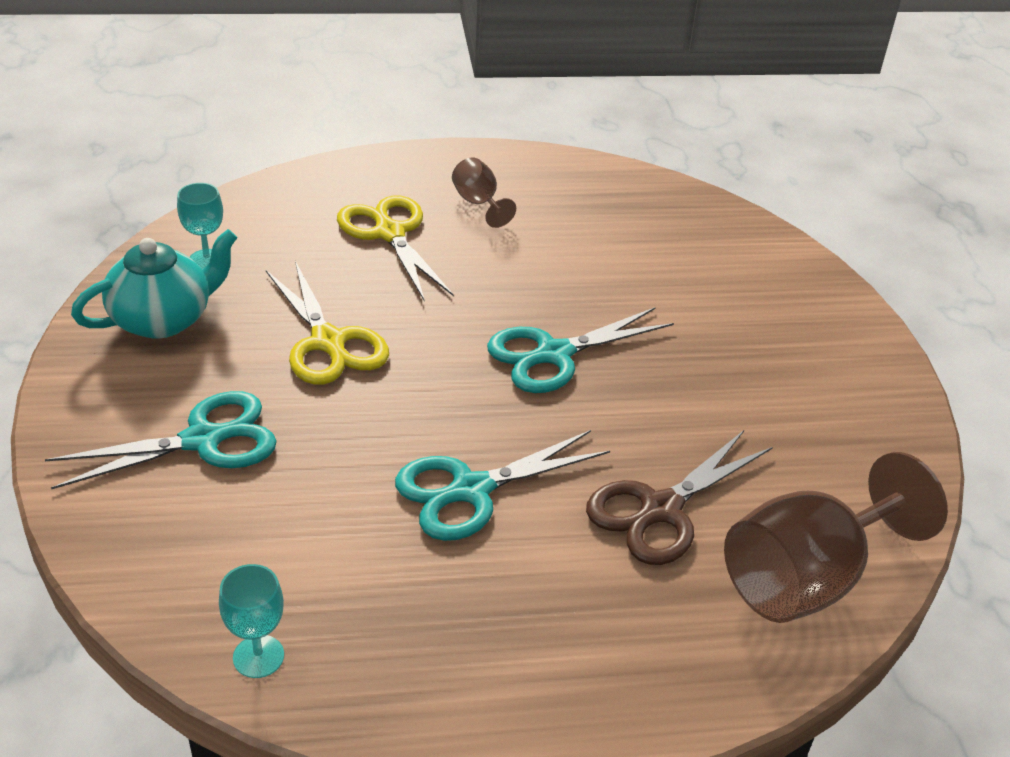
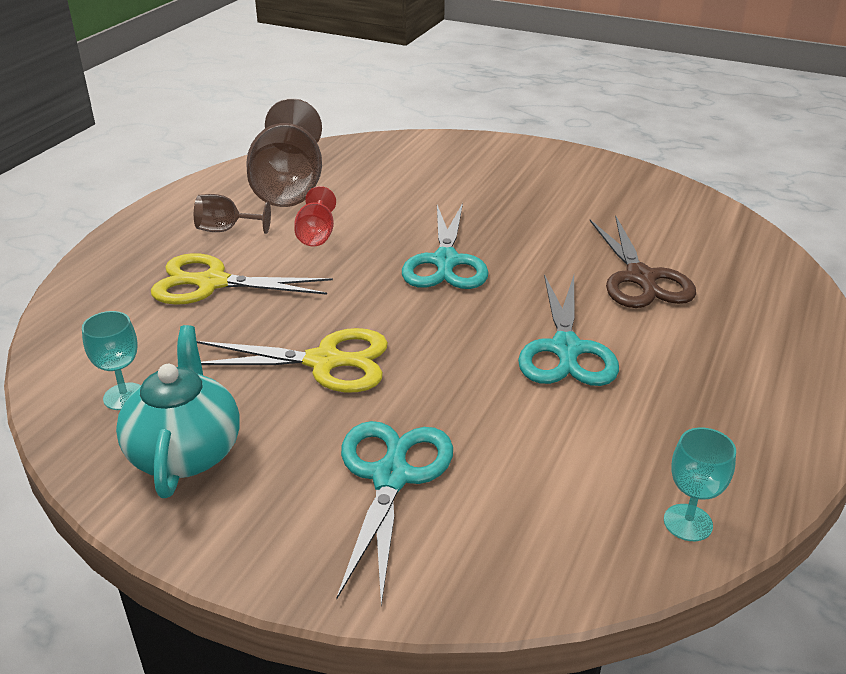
camera: 55 degrees left, 5 degrees down
brown goblet [724,452,948,623] -> brown goblet moved to [246,98,322,207]
none -> red goblet [294,186,336,246]

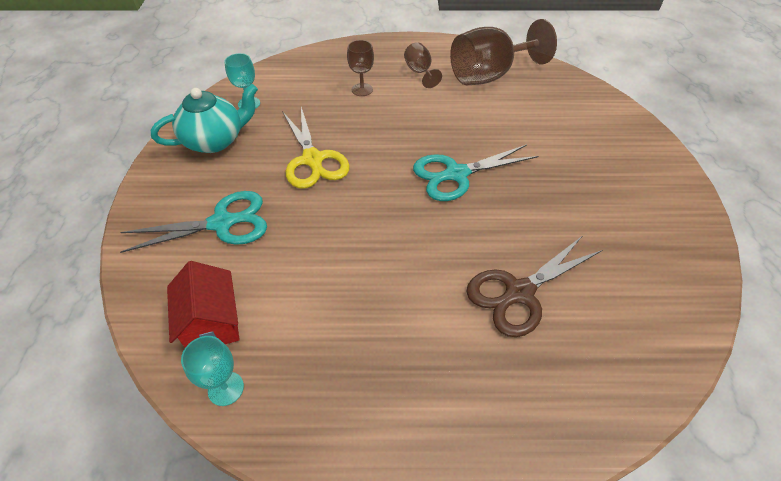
camera: 65 degrees right, 15 degrees up
yellow scissors [151,253,333,305] -> brown goblet [347,40,374,96]
red goblet [294,186,336,246] -> none
turquoise scissors [518,274,619,386] -> none
none -> red house [167,261,240,347]

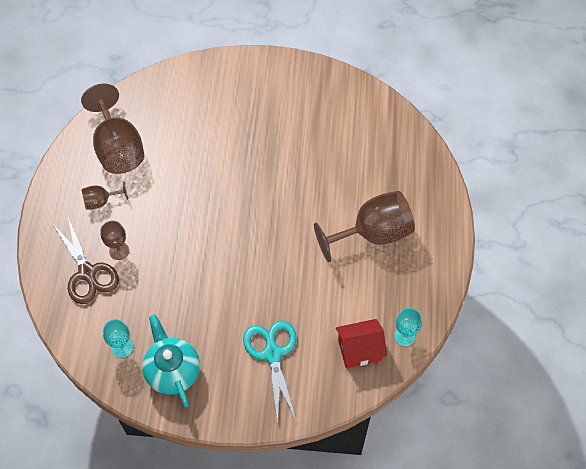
camera: 85 degrees left, 10 degrees up
yellow scissors [282,107,350,189] -> none
turquoise scissors [413,144,539,201] -> none
brown scissors [466,236,602,337] -> brown scissors moved to [52,217,119,304]
none -> brown goblet [314,191,415,262]

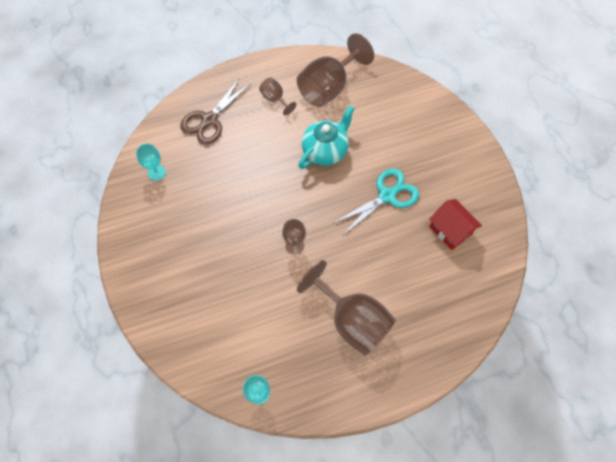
camera: 65 degrees right, 5 degrees up
brown goblet [100,221,129,260] -> brown goblet moved to [282,219,306,254]
turquoise teapot [142,314,200,407] -> turquoise teapot moved to [298,106,355,169]
turquoise scissors [243,320,296,423] -> turquoise scissors moved to [334,168,419,235]
red house [336,319,387,368] -> red house moved to [429,199,482,250]

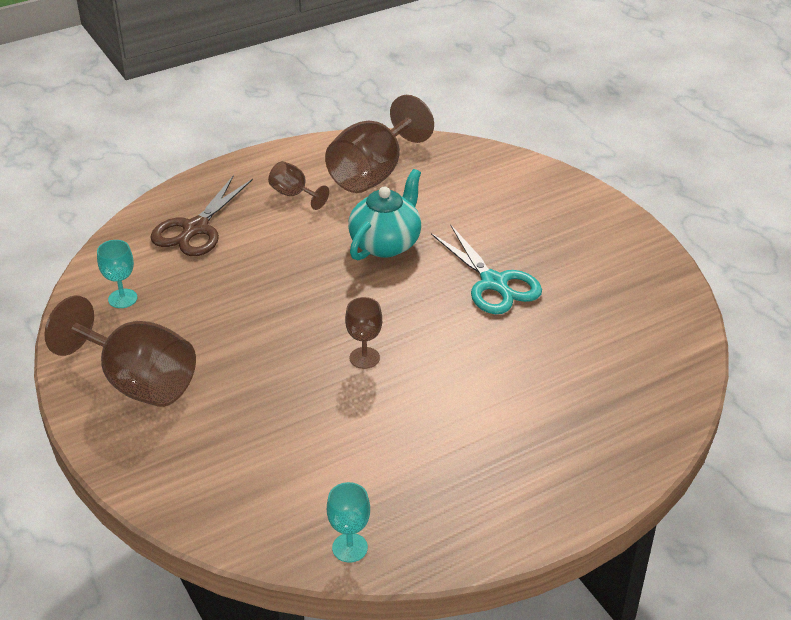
camera: 10 degrees left, 25 degrees down
brown goblet [297,260,396,356] -> brown goblet moved to [44,295,196,407]
turquoise scissors [334,168,419,235] -> turquoise scissors turned 105 degrees clockwise [431,224,542,314]
red house [429,199,482,250] -> none

